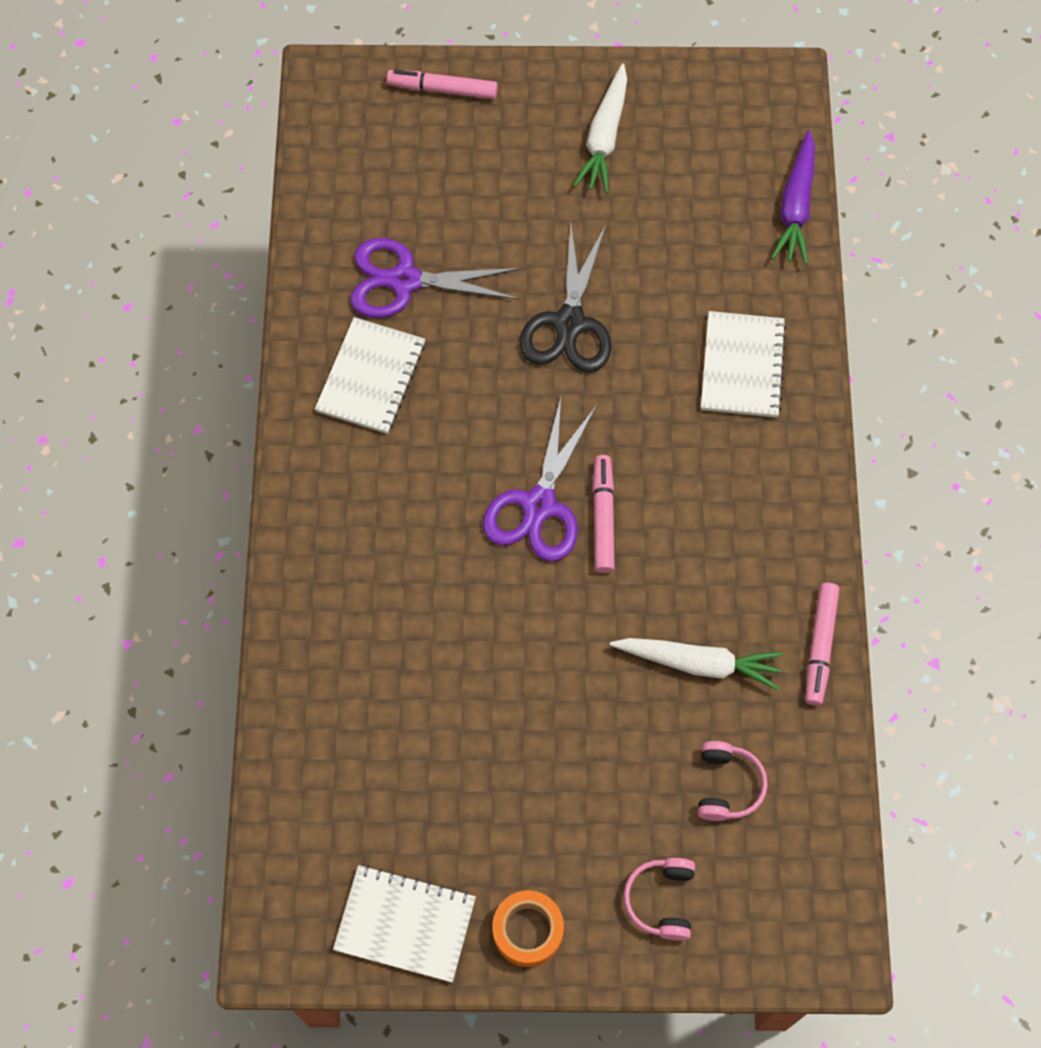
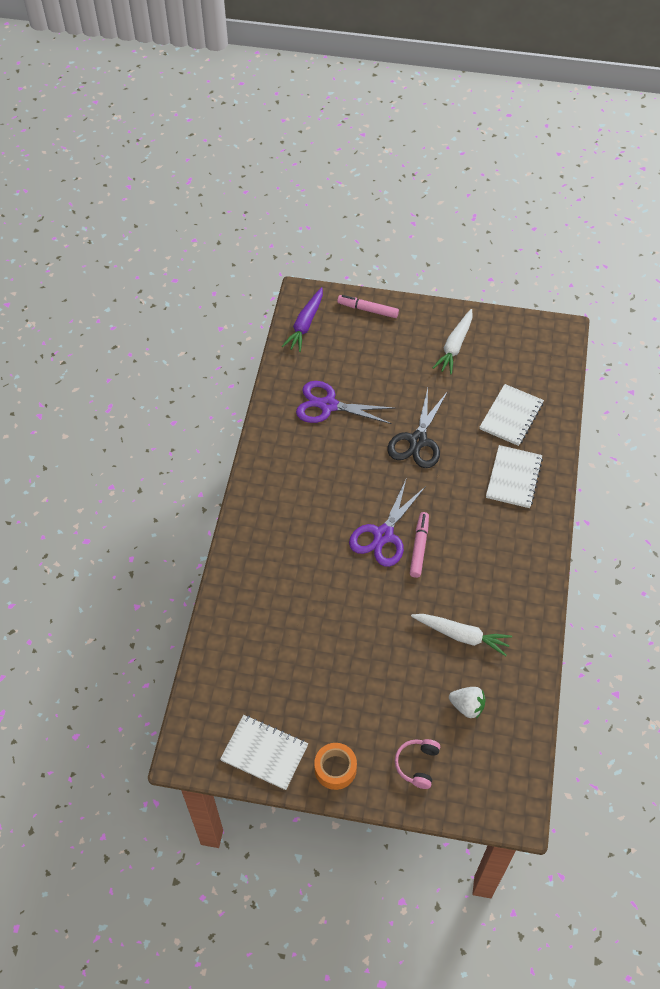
camera: 10 degrees right, 10 degrees down
white notebook [315,317,425,434] -> white notebook moved to [480,384,544,446]
pink headphones [698,741,768,821] -> white strawberry [449,687,485,719]
purple carrot [771,130,815,265] -> purple carrot moved to [282,287,323,352]
pink marker [805,583,839,706] -> none

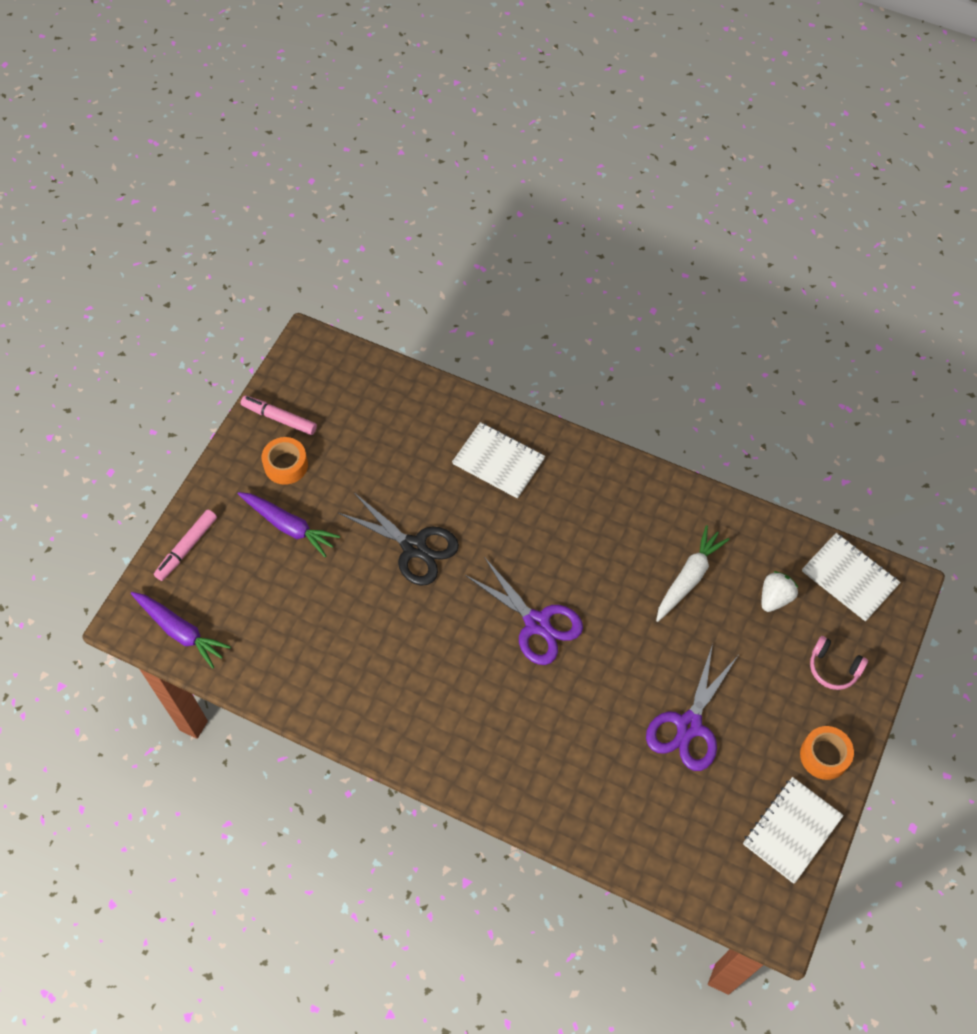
camera: 75 degrees left, 5 degrees up
purple scissors [296,381,395,424] -> purple scissors moved to [646,644,738,771]
pink marker [410,512,429,578] -> pink marker moved to [241,396,317,435]
white carrot [433,309,473,375] -> orange tape [262,437,308,485]
white notebook [480,384,544,446] -> white notebook moved to [802,533,901,621]
none -> purple carrot [238,492,340,557]

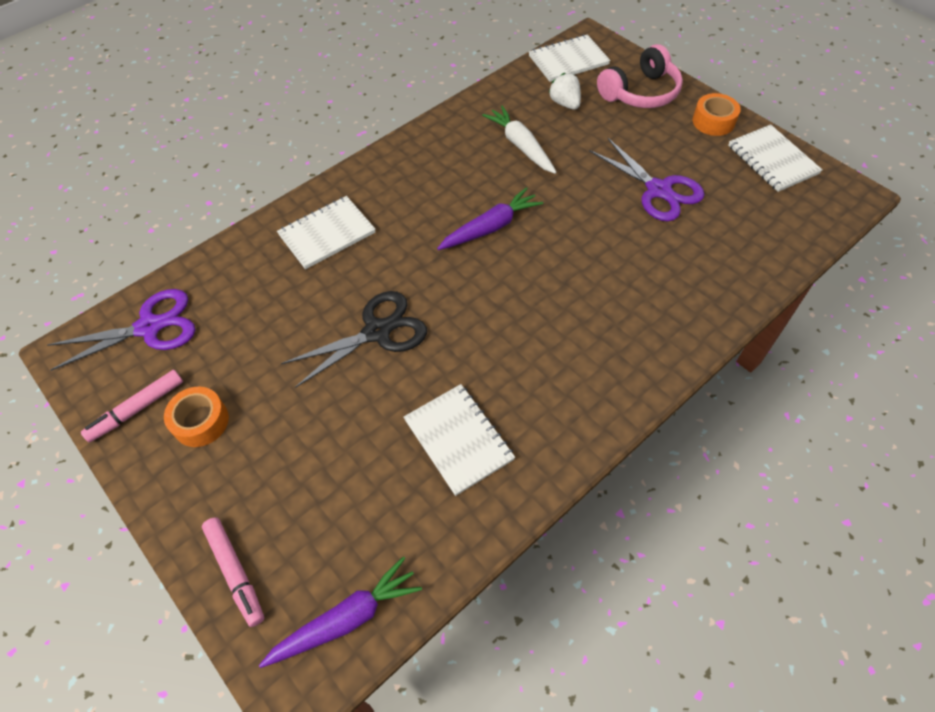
camera: 65 degrees left, 5 degrees down
purple carrot [238,492,340,557] -> purple carrot moved to [437,187,543,250]
purple scissors [465,557,583,665] -> purple scissors moved to [47,289,195,371]
pink headphones [810,636,868,690] -> pink headphones [597,44,683,108], size x1.69
none -> white notebook [403,384,515,496]

